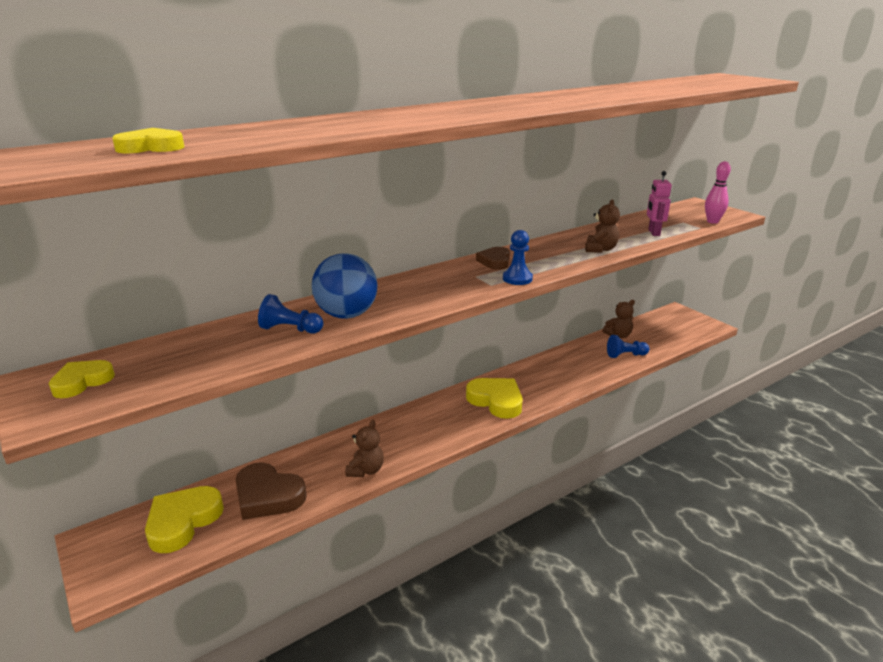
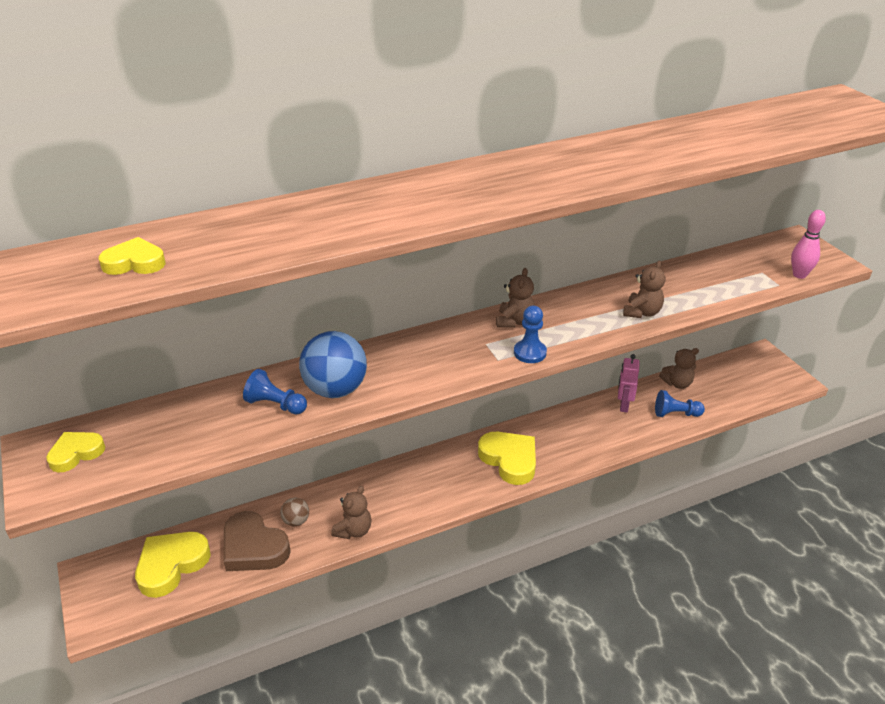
camera: 10 degrees right, 10 degrees up
brown heart [476,247,510,270] -> brown teddy bear [496,268,535,328]
pink robot [647,171,672,236] -> pink robot moved to [618,354,640,413]
none -> brown ball [280,498,309,526]

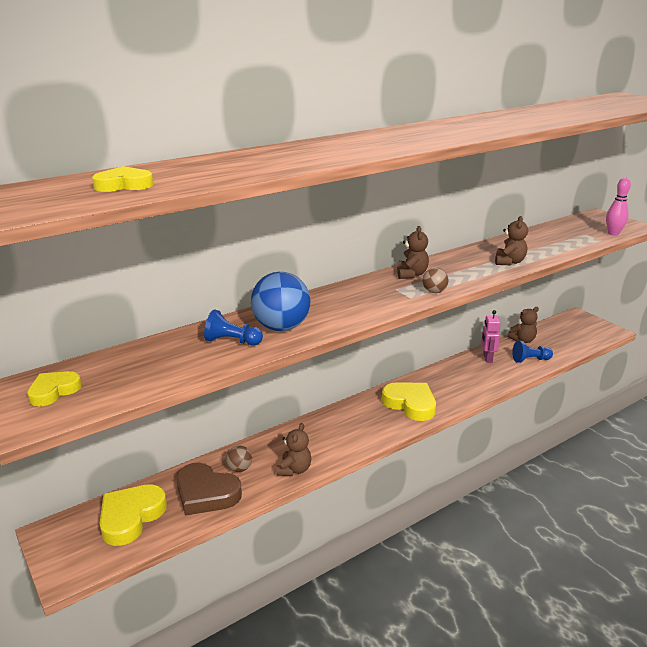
camera: 10 degrees left, 10 degrees down
blue pawn [514,306,547,363] -> brown ball [422,268,448,293]

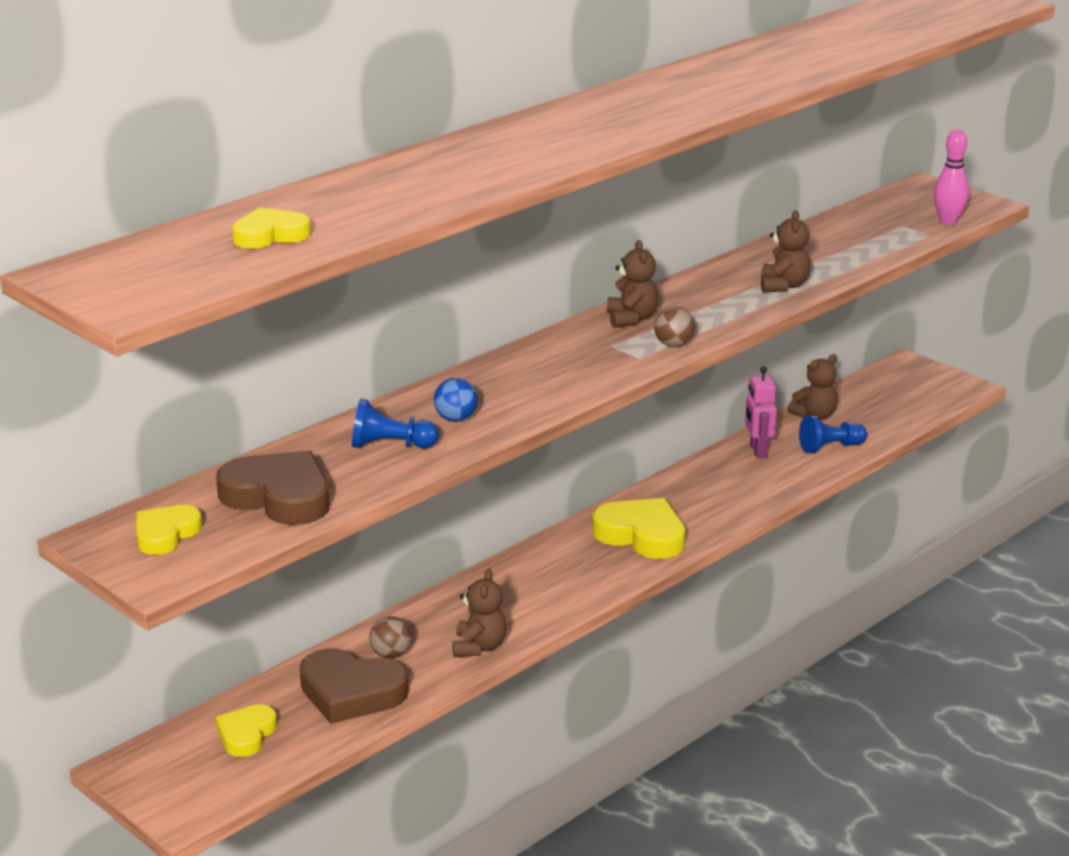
camera: 10 degrees left, 0 degrees up
yellow heart [100,484,167,546] -> yellow heart [216,704,277,757], size x0.60
blue ball [251,272,310,331] -> blue ball [434,378,478,422], size x0.49
none -> brown heart [216,451,329,525]

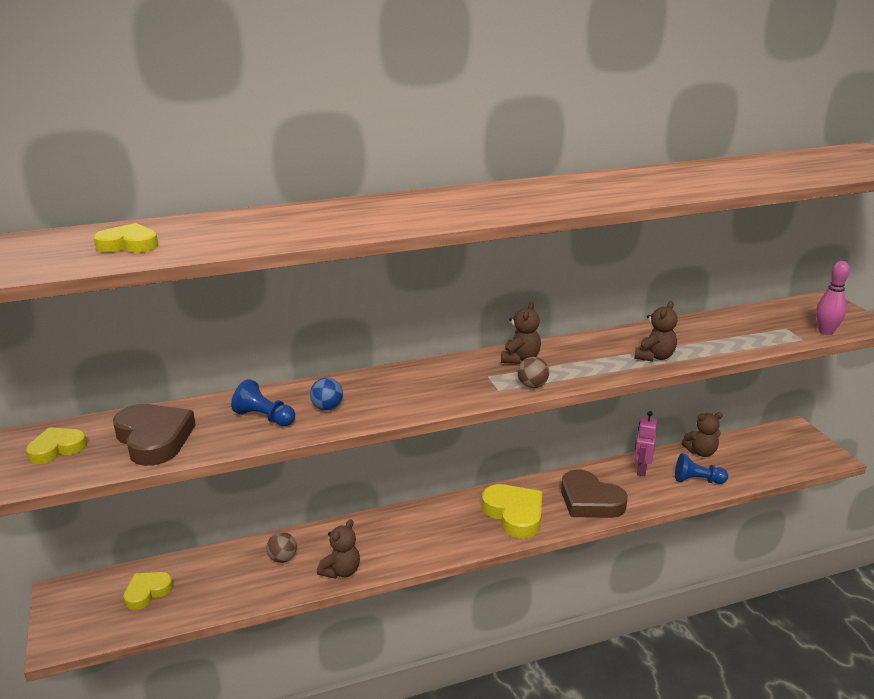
camera: 25 degrees right, 0 degrees up
brown heart [300,648,409,724] -> brown heart moved to [561,469,628,518]

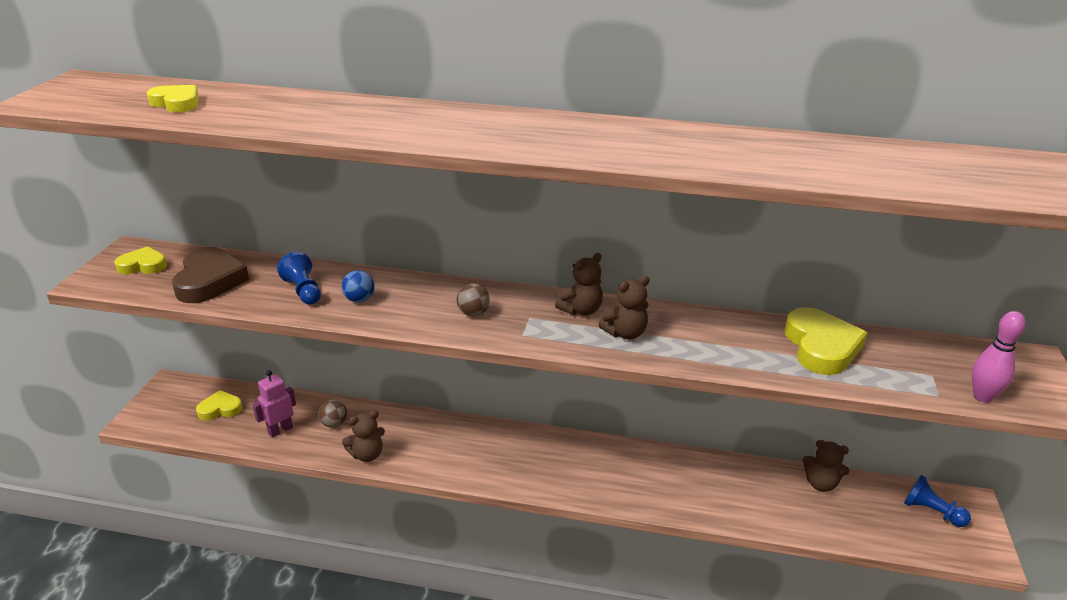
camera: 30 degrees right, 5 degrees up
yellow heart [482,484,542,538] -> yellow heart moved to [785,307,867,375]
brown ball [518,357,549,388] -> brown ball moved to [457,283,490,316]
brown heart [561,469,628,518] -> none
brown teddy bear [634,301,678,362] -> brown teddy bear moved to [598,276,650,339]
pink robot [634,411,657,477] -> pink robot moved to [252,370,296,438]
blue pawn [675,453,728,484] -> blue pawn moved to [904,475,971,527]

